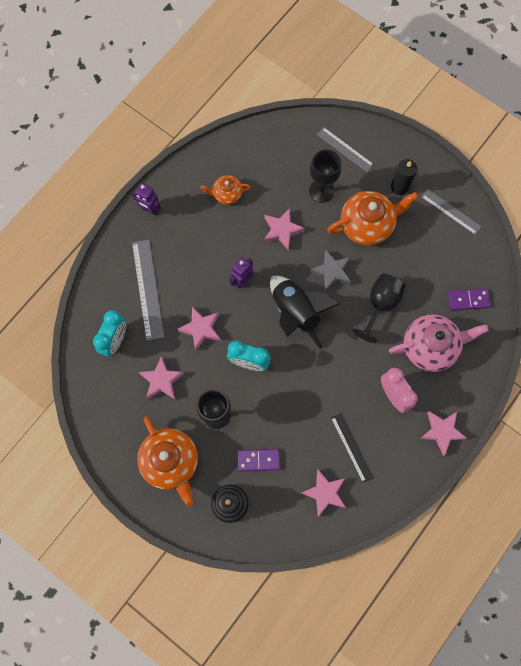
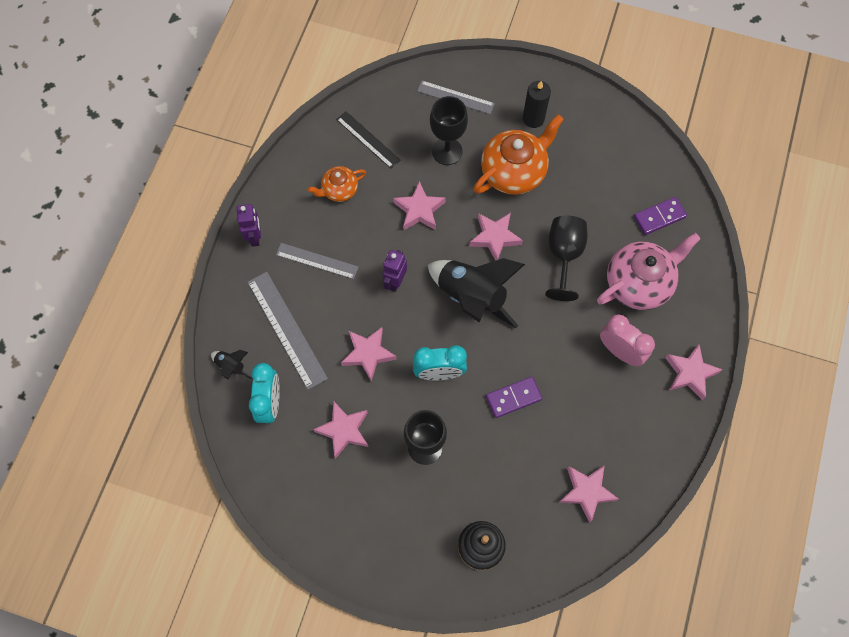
camera: 20 degrees left, 5 degrees down
purple robot [132,183,161,215] -> purple robot turned 105 degrees counterclockwise [237,204,261,247]
orange teapot [137,416,198,507] -> none
purple domino [237,449,280,471] -> purple domino moved to [486,377,542,418]
grey star [310,249,352,293] -> pink star [469,213,523,261]
black ruler [331,413,374,483] -> black ruler moved to [336,111,400,168]
grey ruler [421,189,482,235] -> grey ruler moved to [276,243,358,279]
none -> black rocket [211,350,252,380]

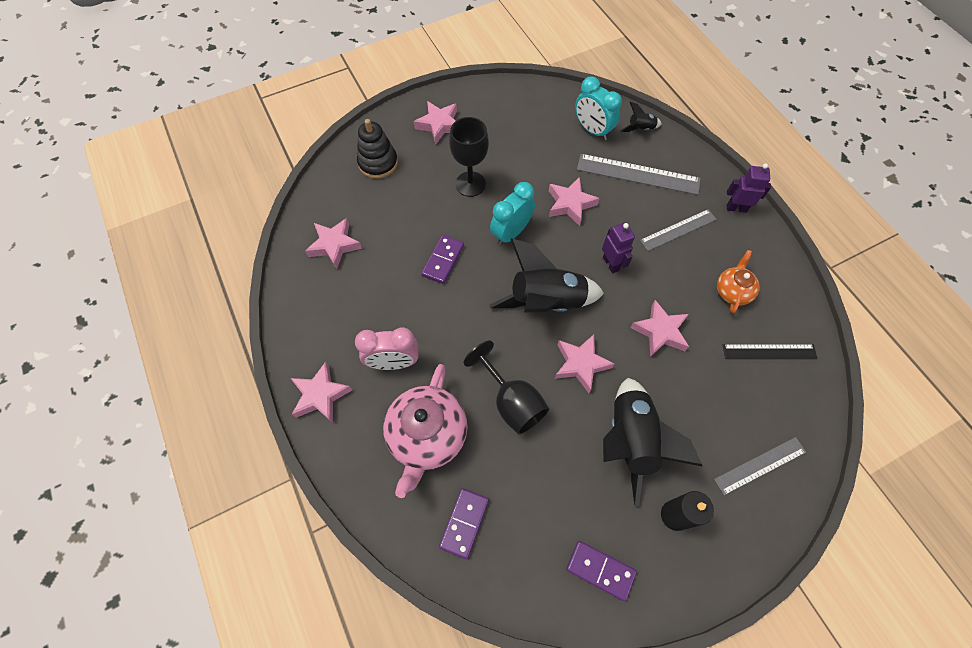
camera: 135 degrees right, 5 degrees down
purple robot [237,204,261,247] -> purple robot turned 150 degrees clockwise [727,163,771,213]
pink star [313,402,368,459] -> pink star moved to [414,101,457,144]
black goblet [430,96,468,165] -> none
orange teapot [474,114,564,195] -> black rocket [603,378,703,507]
none -> purple domino [566,541,637,601]

